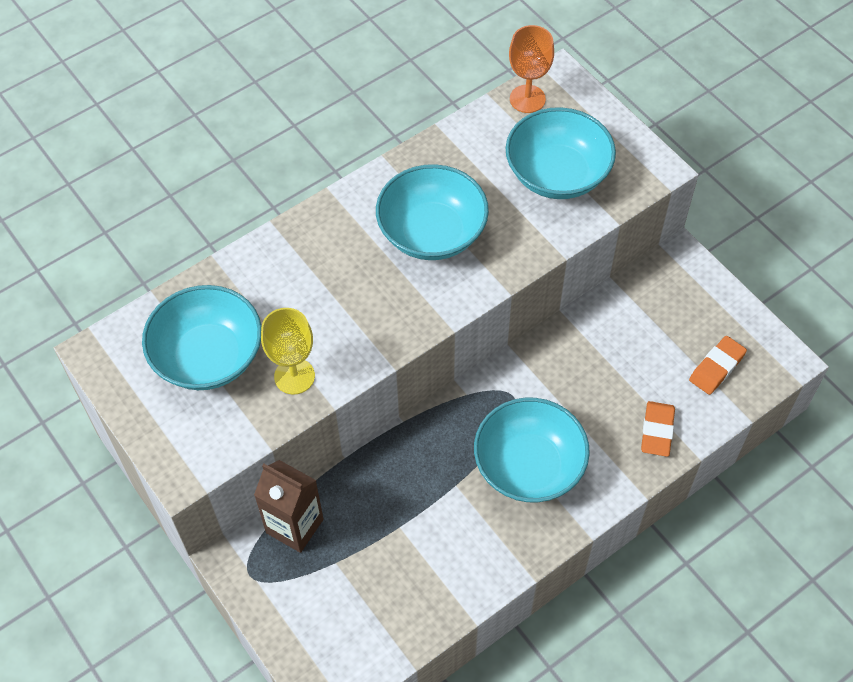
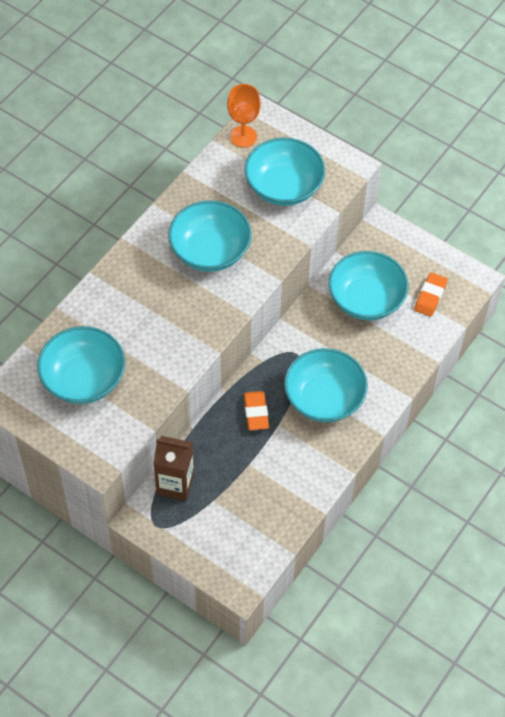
camera: 20 degrees left, 0 degrees up
yellow goblet [261,308,315,395] -> none
orange eraser [641,401,675,457] -> orange eraser moved to [244,391,269,430]
none -> turquoise bowl [328,251,409,320]

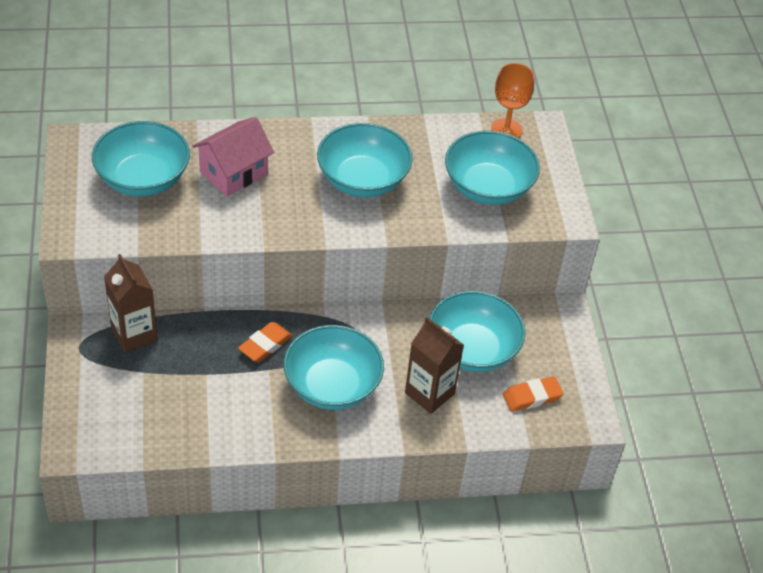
camera: 45 degrees right, 10 degrees down
none -> pink house [192,117,274,196]
none -> brown carton [405,317,464,414]

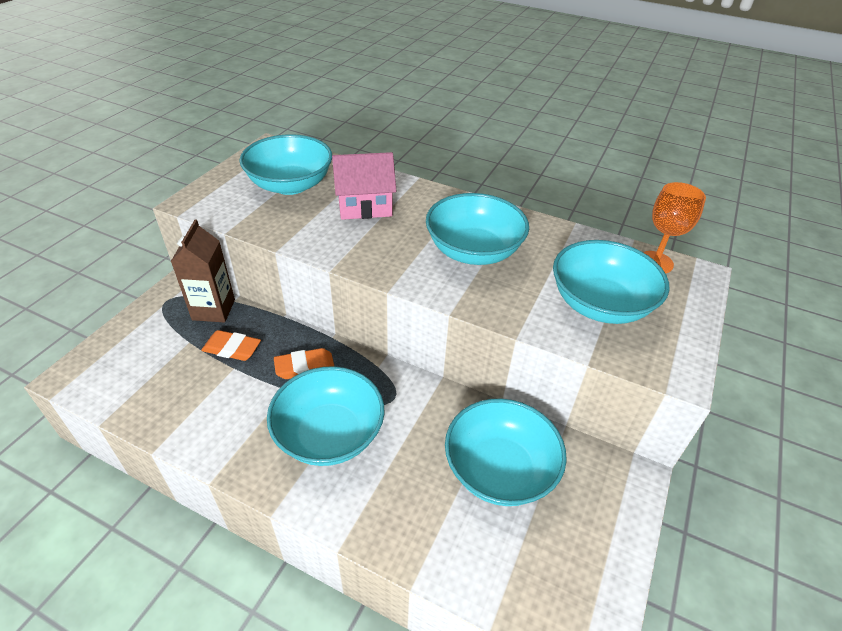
camera: 35 degrees right, 5 degrees down
brown carton [405,317,464,414] -> none
orange eraser [503,376,563,412] -> orange eraser moved to [201,330,261,361]

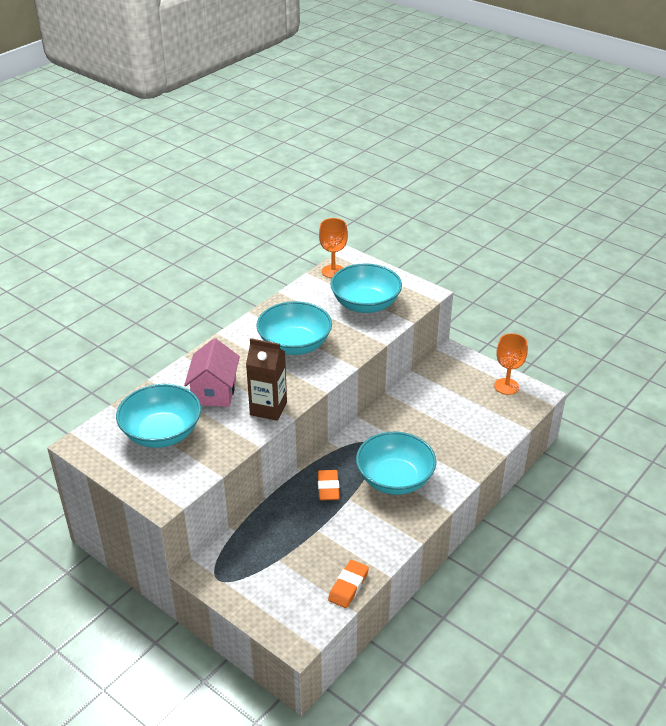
camera: 75 degrees left, 5 degrees down
brown carton [171,220,235,322] -> brown carton moved to [246,338,287,421]
orange eraser [201,330,261,361] -> orange eraser moved to [328,560,369,608]
turquoise bowl [445,398,567,506] -> none
none -> orange goblet [494,333,528,395]

